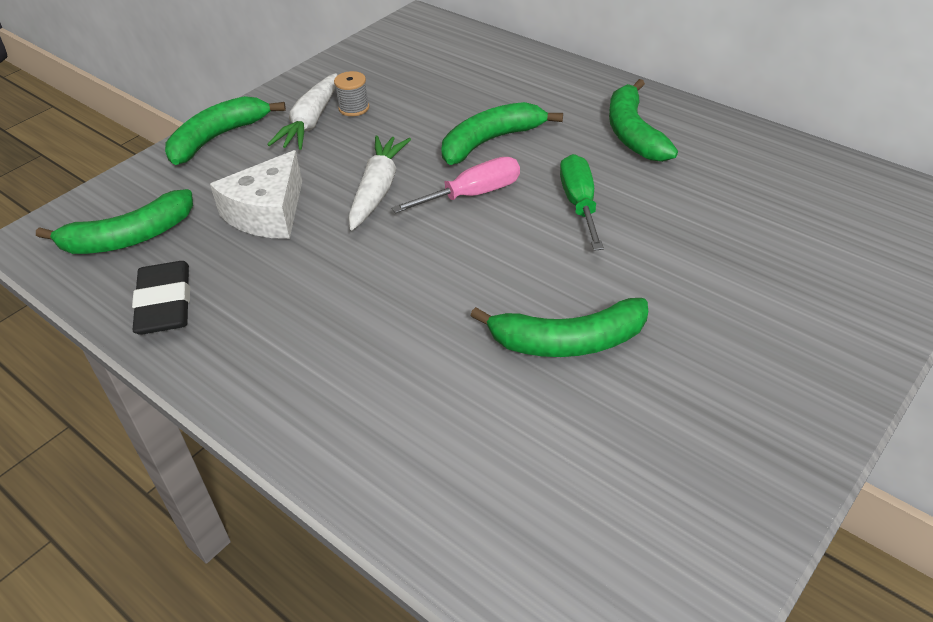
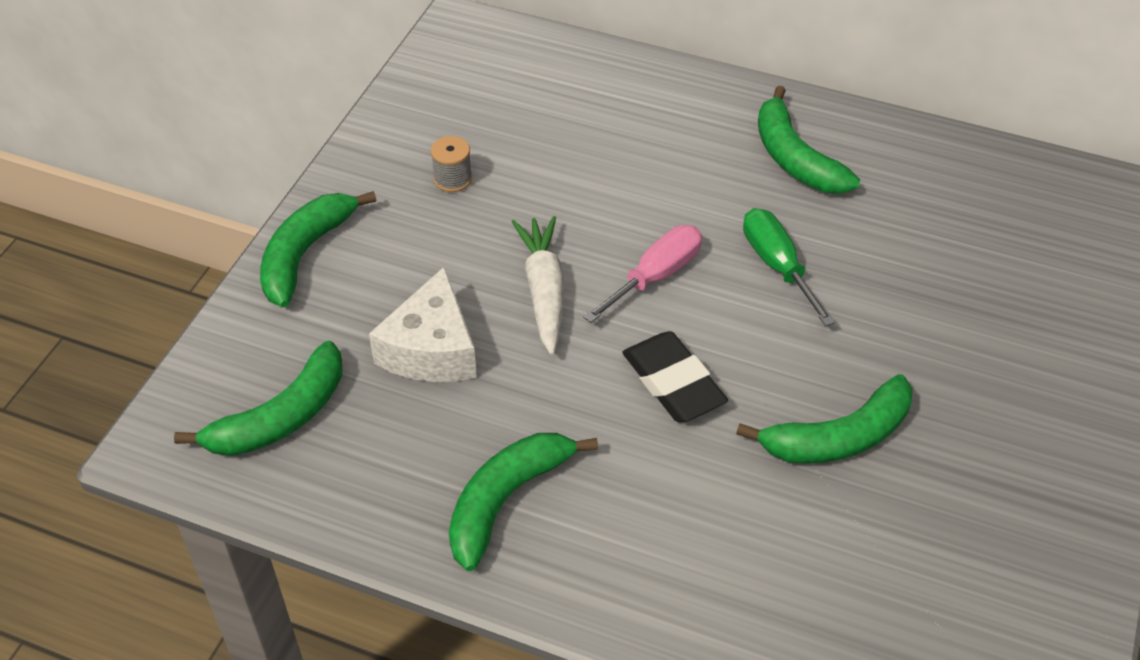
camera: 20 degrees left, 5 degrees up
black eraser [132,261,190,335] -> black eraser moved to [622,331,728,422]
white carrot [267,73,337,150] -> none
green banana [441,102,563,165] -> green banana moved to [449,433,598,571]

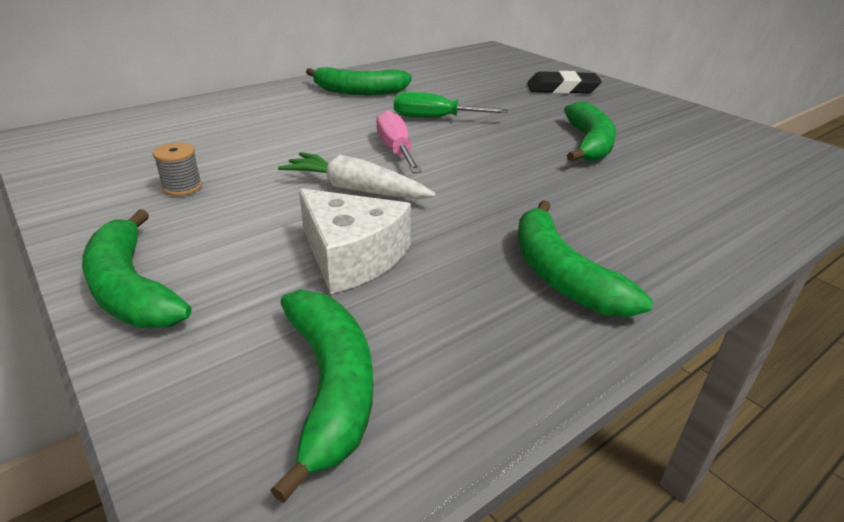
camera: 60 degrees left, 15 degrees down
black eraser [622,331,728,422] -> black eraser moved to [527,71,602,94]

